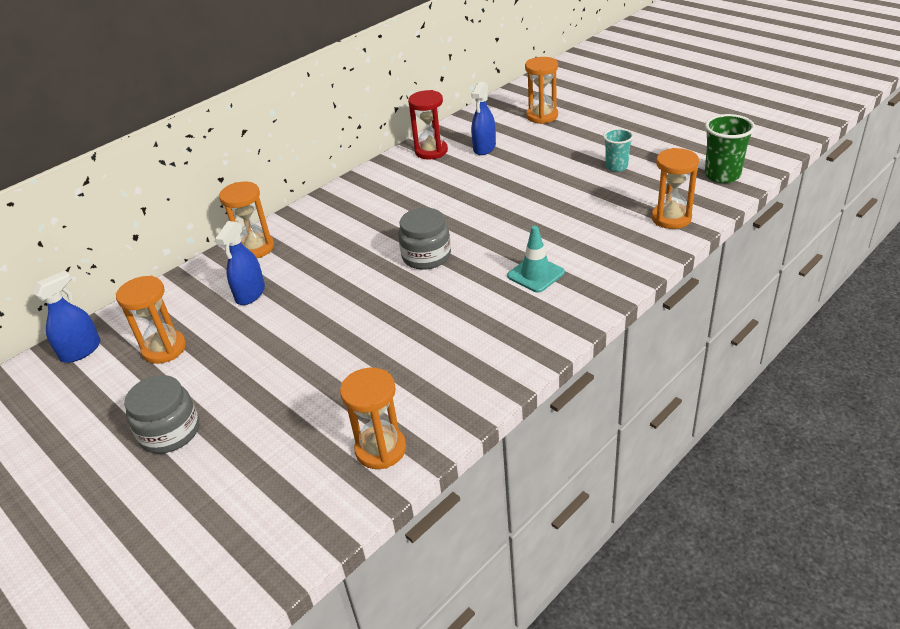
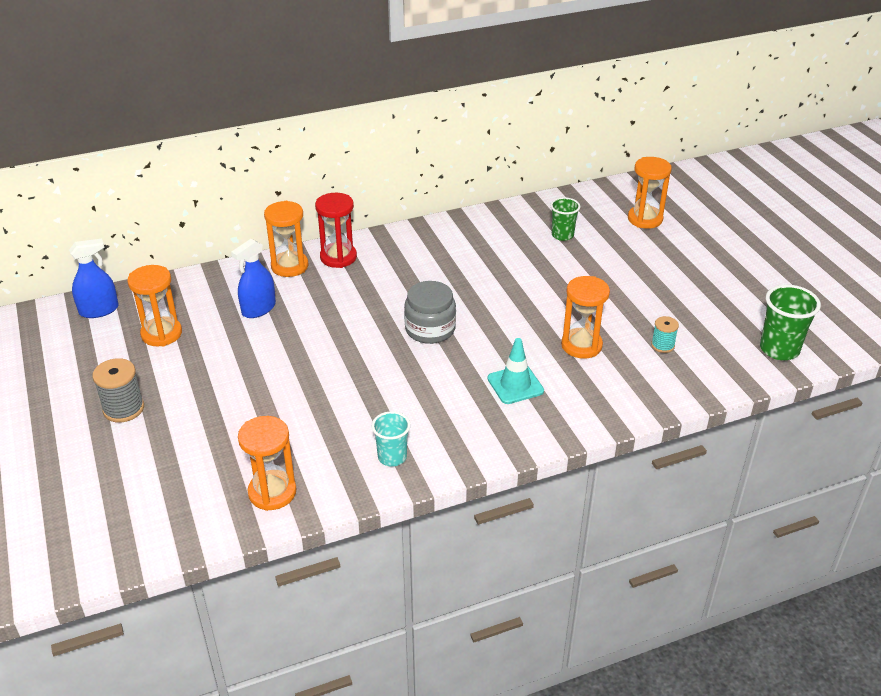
camera: 20 degrees right, 0 degrees up
grey jar [124,375,199,454] -> grey spool [92,358,144,423]
red hourglass [408,90,448,160] -> red hourglass moved to [315,193,357,268]
blue spray bottle [471,82,496,155] -> green cup [550,197,580,241]
turquoise cup [603,128,634,172] -> turquoise cup moved to [372,411,410,466]
orange hourglass [652,148,699,229] -> orange hourglass moved to [561,276,610,358]
none -> turquoise spool [651,316,679,353]

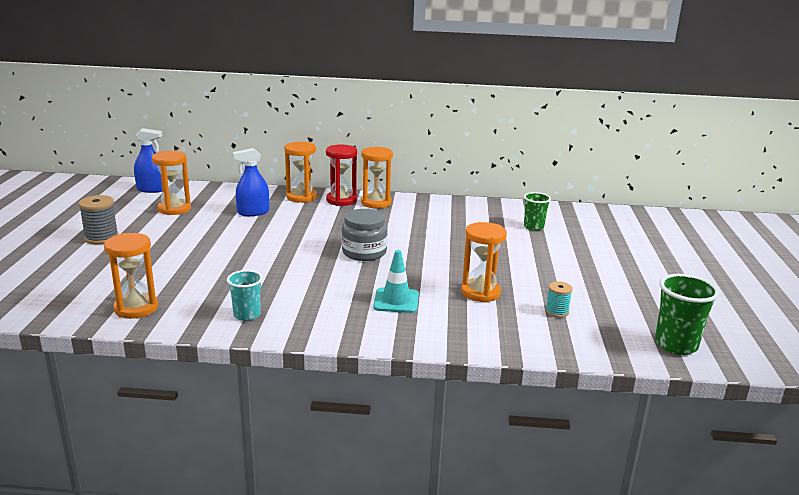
camera: 25 degrees right, 15 degrees down
orange hourglass [628,157,672,229] -> orange hourglass moved to [361,147,393,208]

